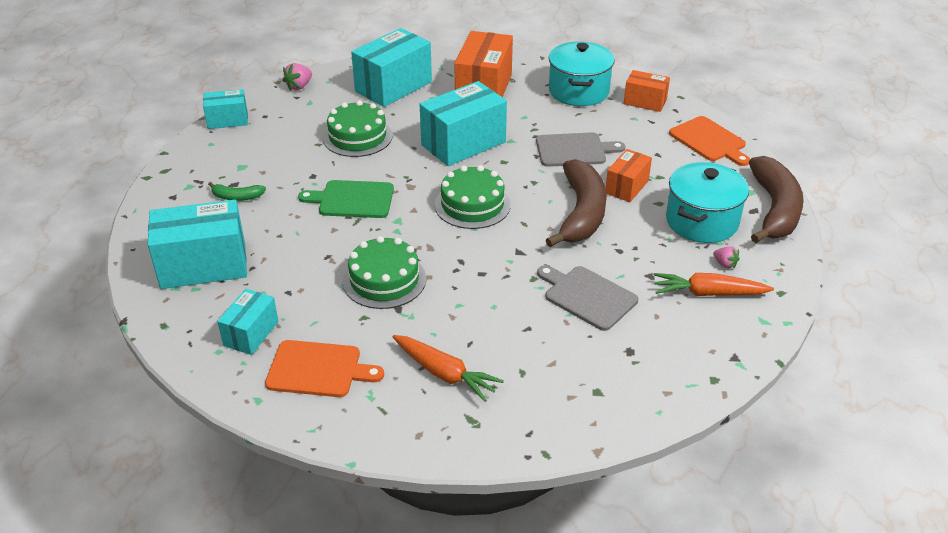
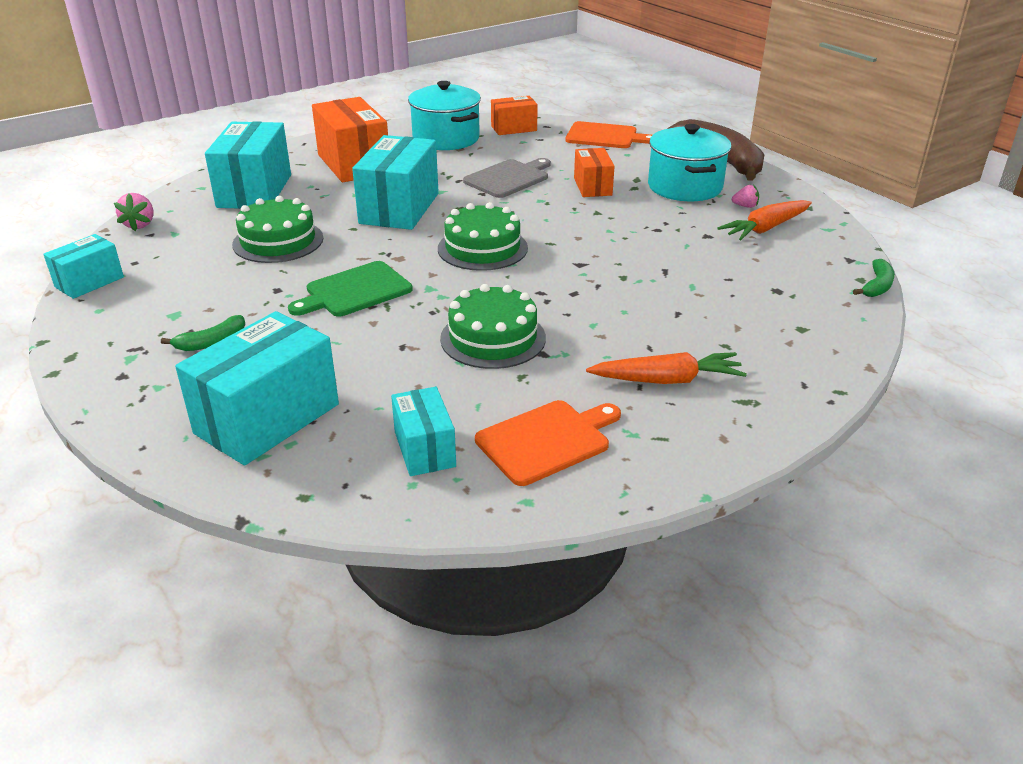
camera: 40 degrees left, 5 degrees down
grey cutting board [537,265,638,331] -> none
brown banana [546,159,607,247] -> none
none -> green banana [853,259,895,297]

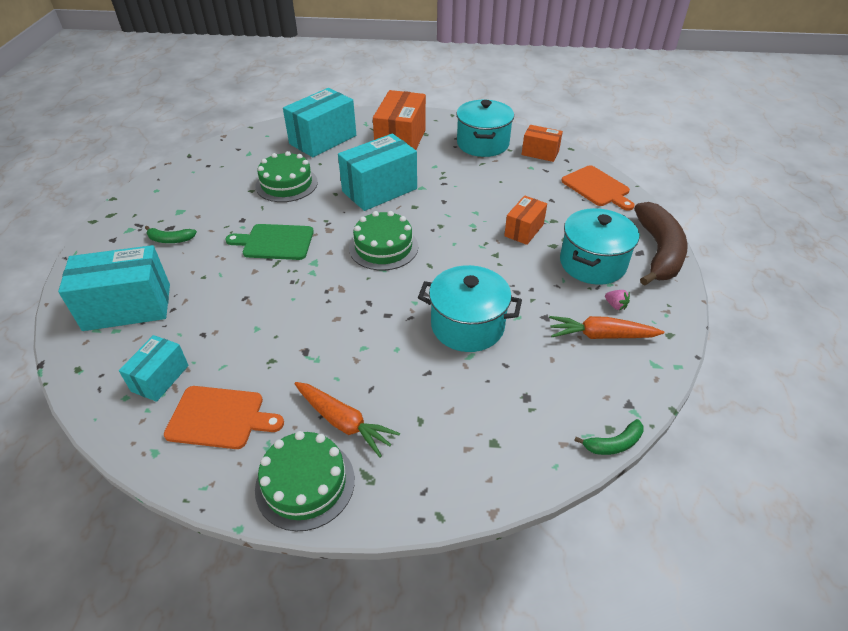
camera: 40 degrees right, 10 degrees up
turquoise box [43,234,124,299] -> none
pink strawberry [114,193,153,231] -> none
green cake [440,284,546,369] -> green cake moved to [255,431,355,531]
grey cutting board [463,158,551,198] -> none
none -> turquoise pot [418,265,522,352]

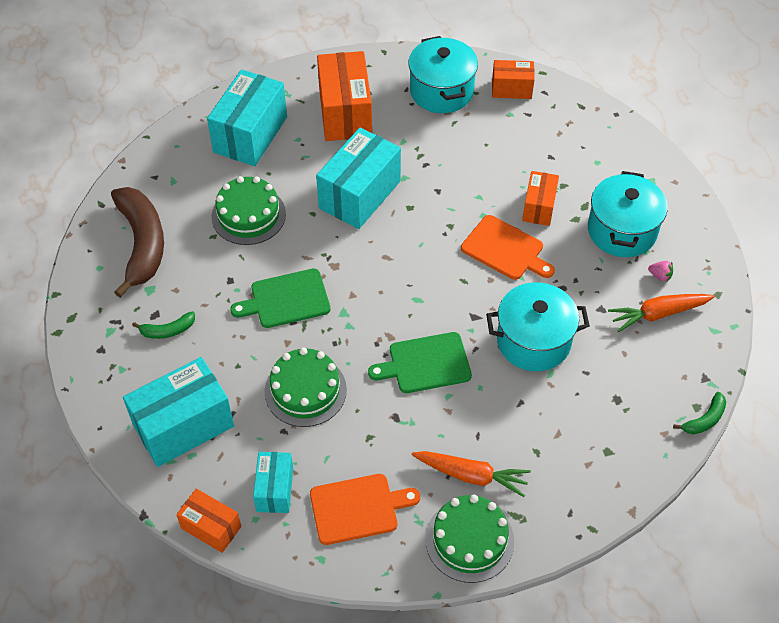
camera: 20 degrees left, 10 degrees up
green cake [349,211,418,271] -> green cake moved to [265,347,347,427]
orange cutting board [561,165,635,211] -> orange cutting board moved to [461,215,555,280]
brown banana [634,202,688,286] -> brown banana moved to [111,187,164,298]
none -> orange box [176,489,241,553]
none -> green cutting board [368,332,472,393]

